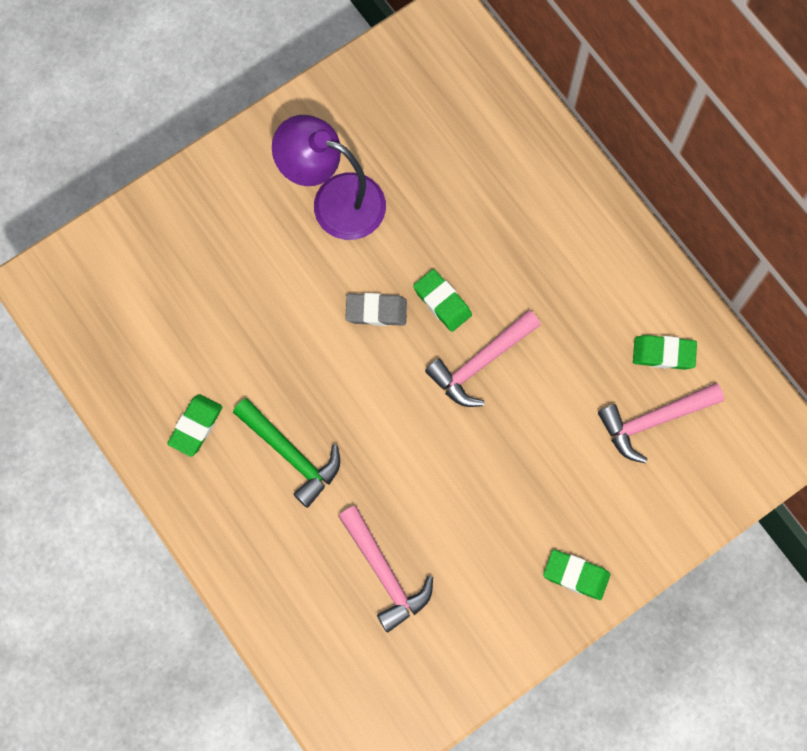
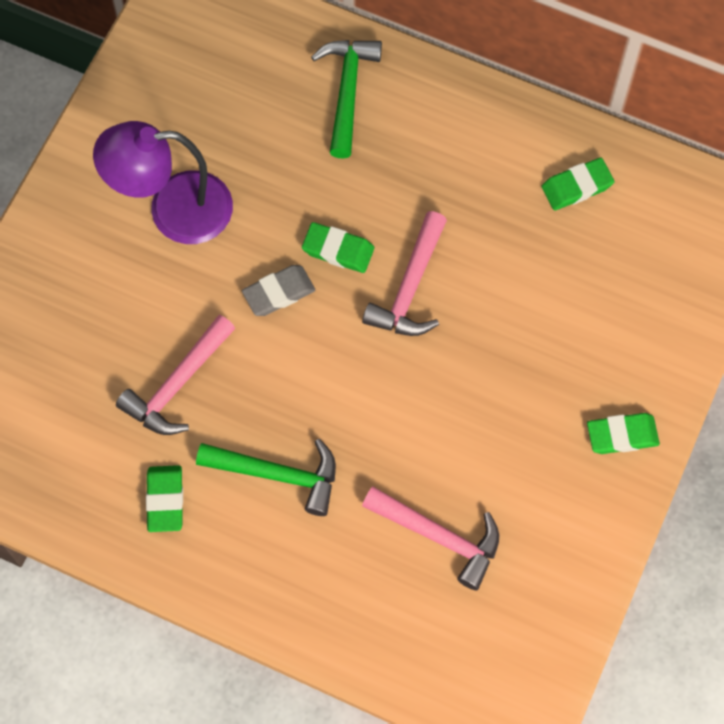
camera: 30 degrees left, 5 degrees down
pink hammer [598,383,724,463] -> pink hammer moved to [116,315,236,435]
none -> green hammer [311,40,382,159]

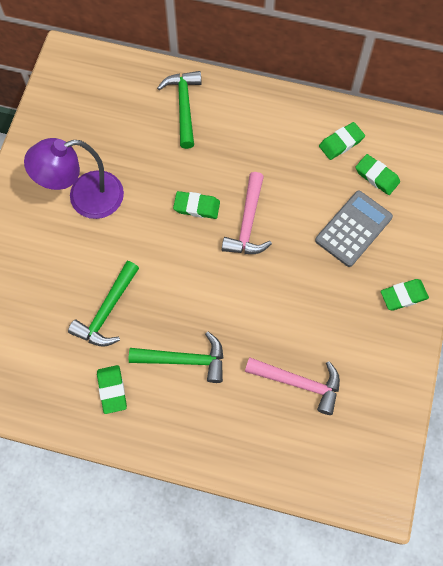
camera: 10 degrees left, 0 degrees up
pink hammer [116,315,236,435] -> green hammer [68,261,139,347]
grey eraser [242,265,315,316] -> none
none -> grey calculator [315,191,393,267]
none -> green eraser [356,154,400,195]

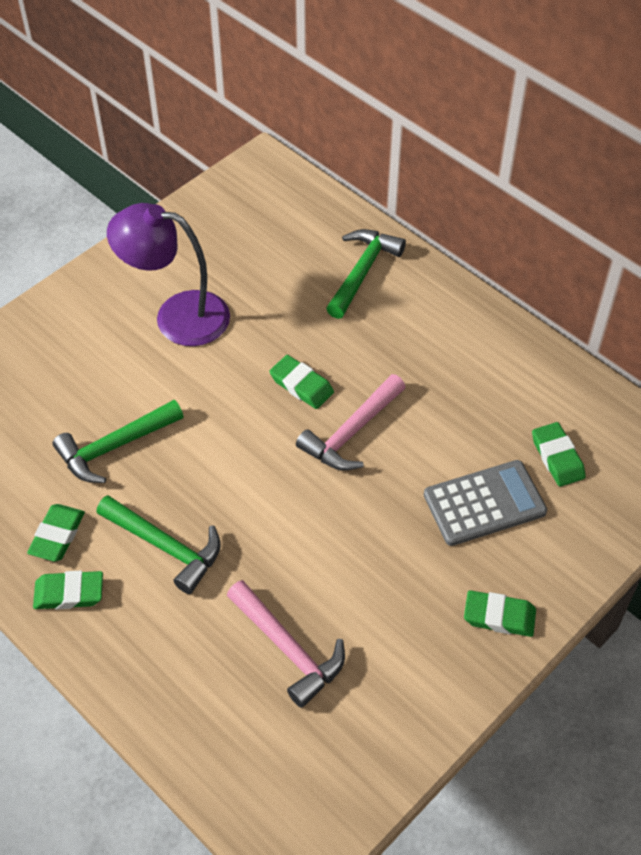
camera: 30 degrees right, 15 degrees down
green eraser [319,122,365,160] -> green eraser moved to [33,571,103,610]

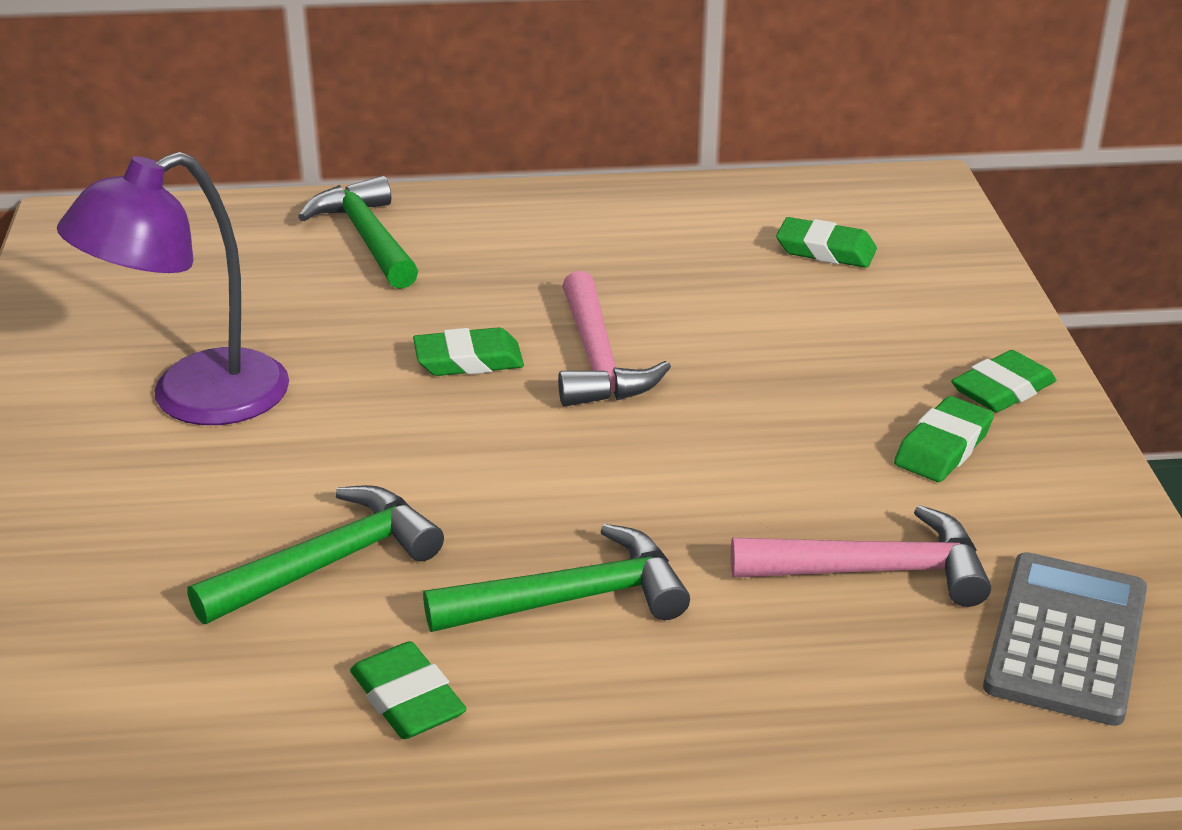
camera: 50 degrees left, 20 degrees down
green eraser [33,571,103,610] -> green eraser moved to [894,396,994,482]
green hammer [53,400,184,483] -> green hammer turned 135 degrees counterclockwise [187,485,444,624]
grey calculator [424,460,547,546] -> grey calculator moved to [983,552,1147,726]

